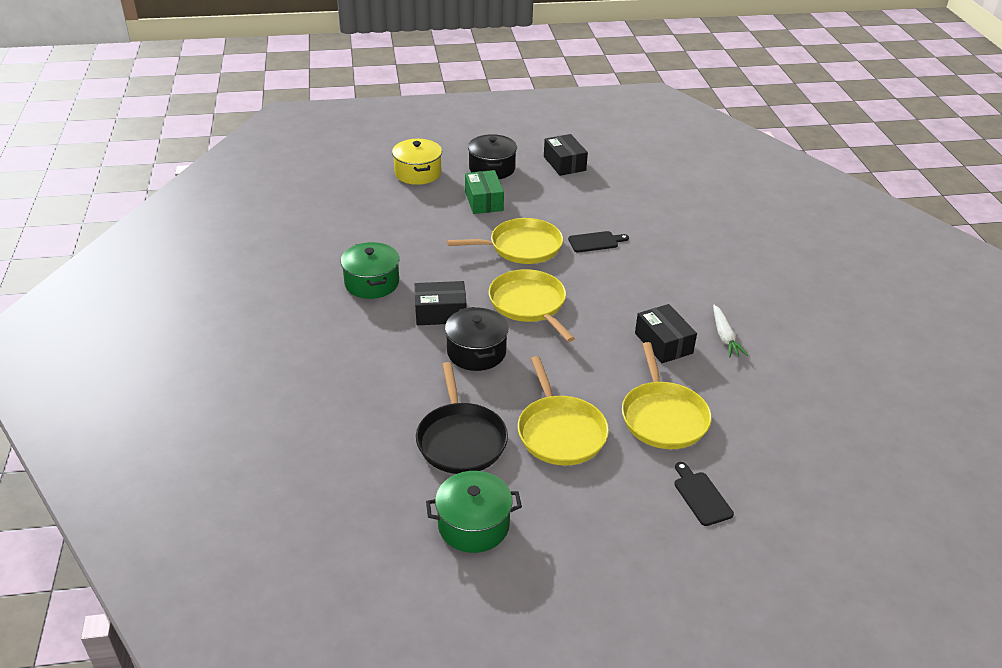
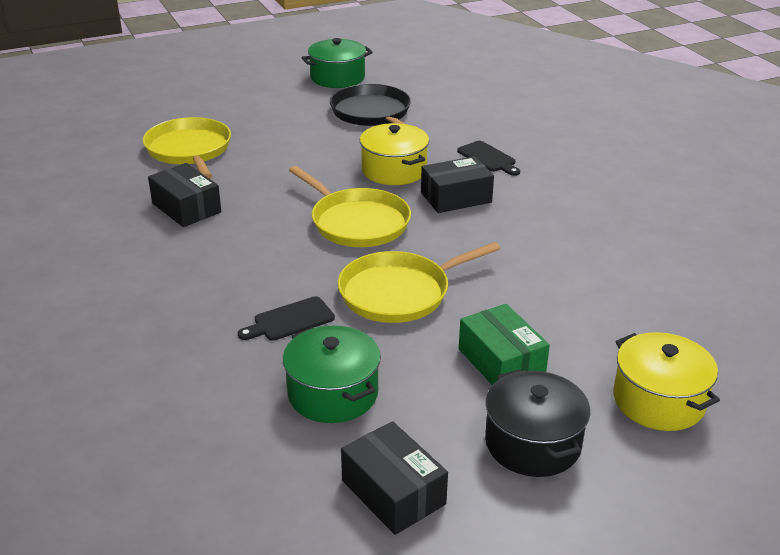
camera: 165 degrees right, 5 degrees down
green pot [341,242,400,299] -> green pot moved to [283,325,381,423]
black pot [445,307,509,371] -> yellow pot [360,123,429,185]
yellow pan [518,356,609,465] -> none
black cutting board [674,462,734,526] -> black cutting board moved to [457,141,520,176]
white carrot [713,305,748,358] -> none

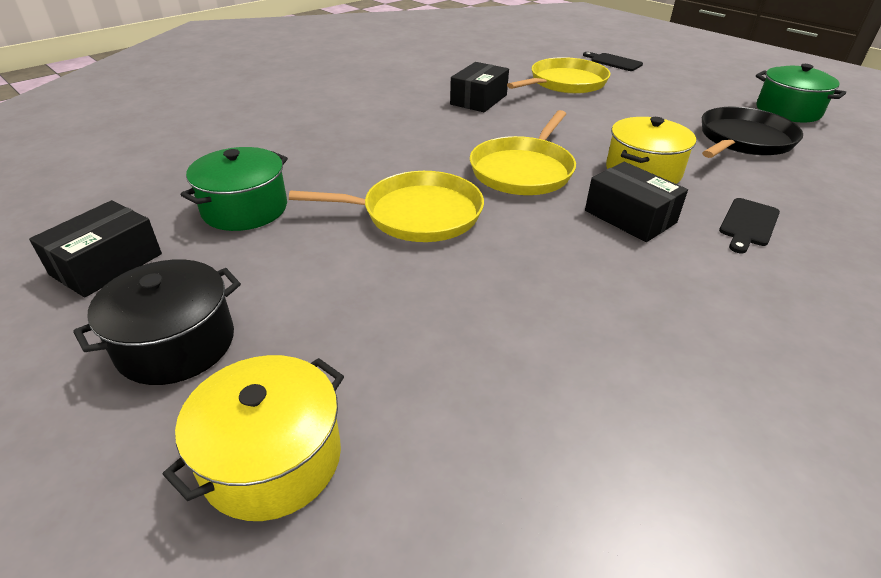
camera: 70 degrees right, 5 degrees up
black cutting board [238,296,335,341] -> black cutting board moved to [583,52,643,71]
yellow pan [338,242,500,323] -> yellow pan turned 135 degrees clockwise [289,171,484,242]
green box [459,304,550,385] -> none

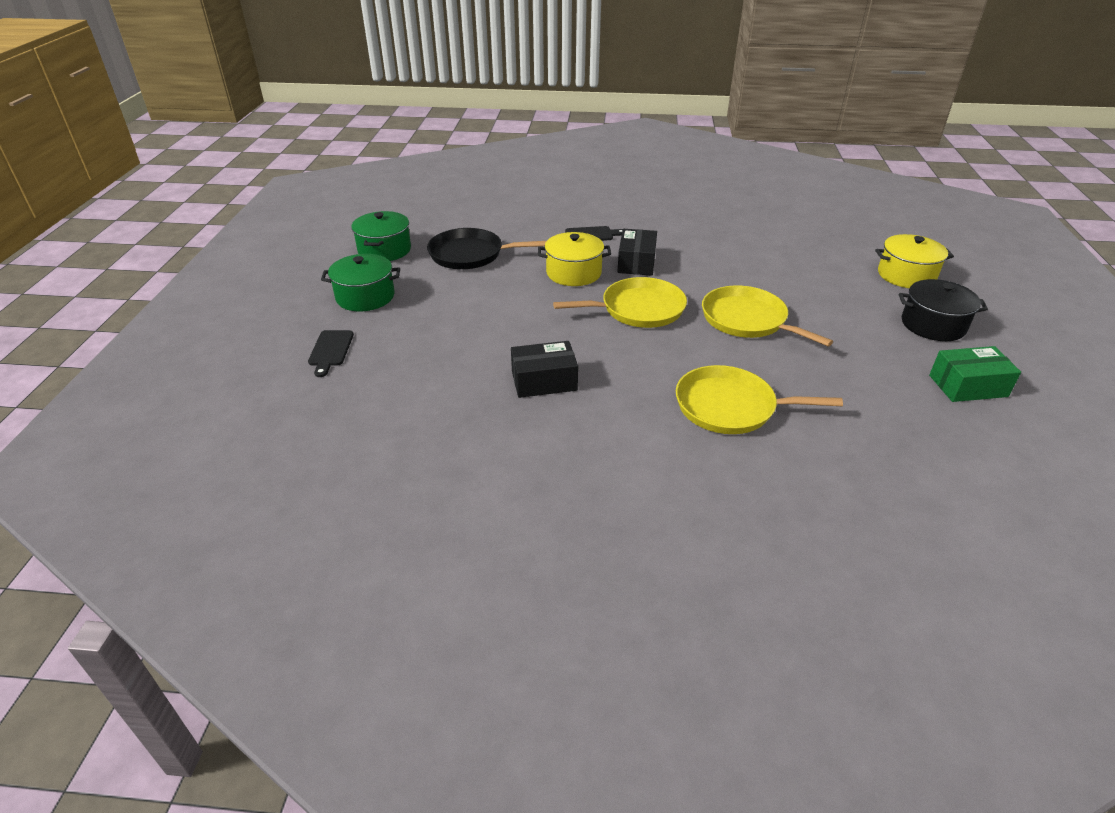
camera: 130 degrees left, 0 degrees up
black box [29,200,162,297] -> green box [929,346,1021,402]
green pot [181,147,288,231] -> green pot moved to [321,254,400,311]
yellow pan [507,57,610,94] -> yellow pan moved to [676,365,843,434]

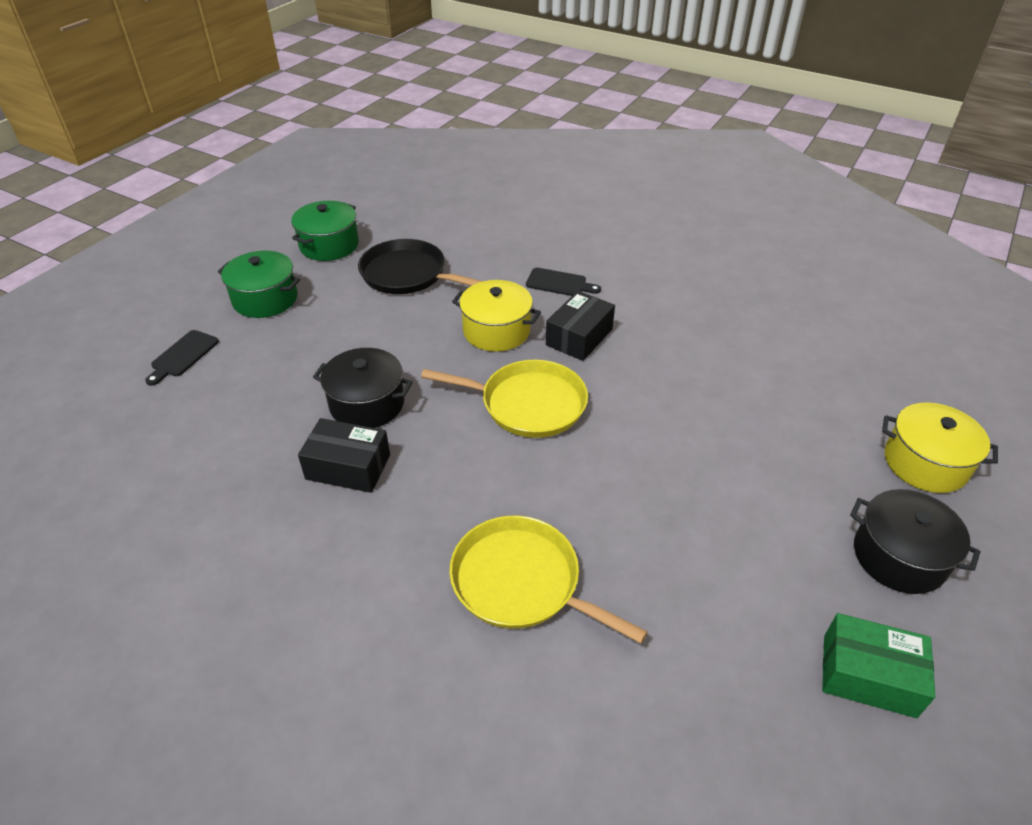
camera: 25 degrees right, 5 degrees up
yellow pan [702,285,833,346] -> none
none -> black pot [313,348,413,428]

